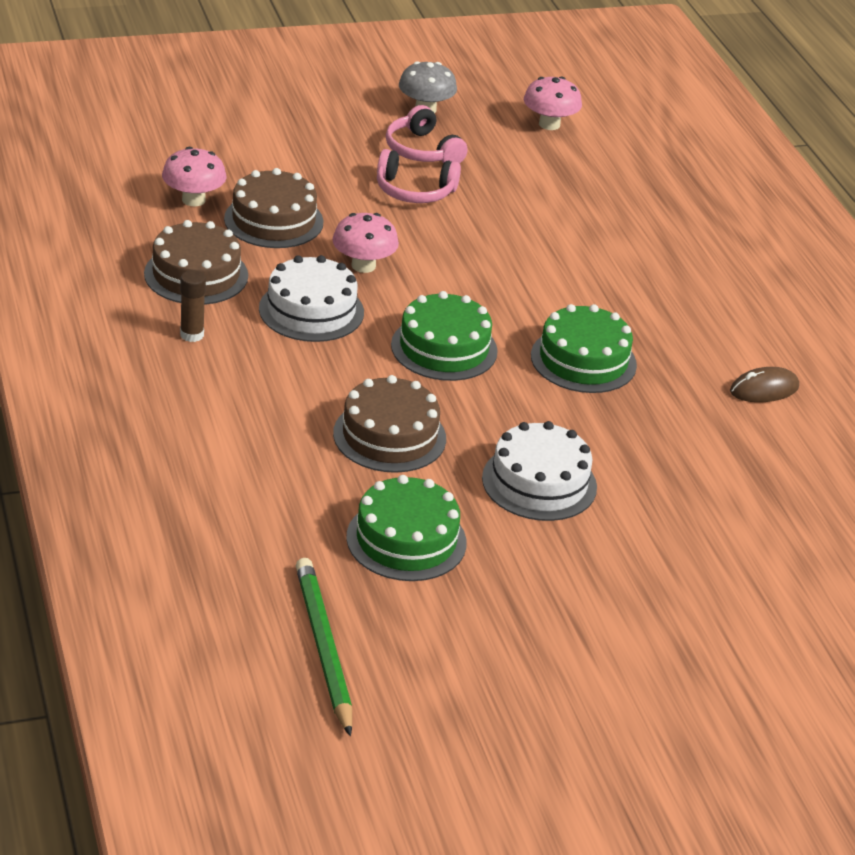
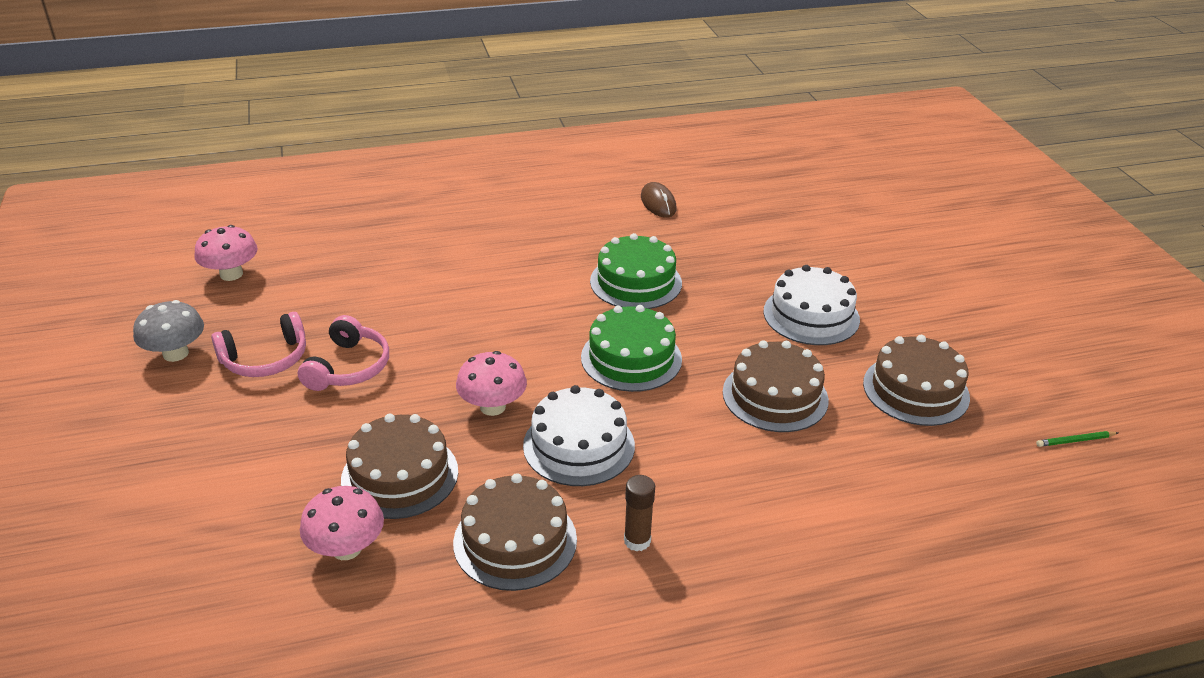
camera: 85 degrees left, 0 degrees up
green pencil [296,558,352,736] -> green pencil [1036,431,1118,447], size x0.43
green cake [346,475,467,581] -> brown cake [863,335,970,426]

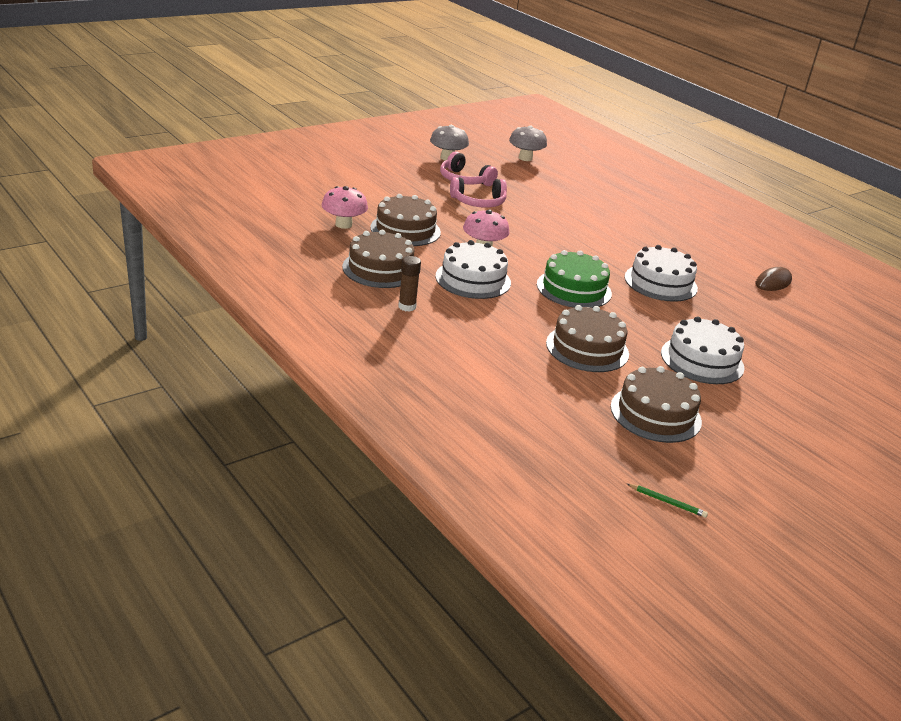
camera: 65 degrees right, 5 degrees down
pink mushroom [194,225,258,281] -> grey mushroom [509,125,547,161]
green cake [590,233,682,309] -> white cake [624,245,698,302]
green pencil [1036,431,1118,447] -> green pencil turned 150 degrees clockwise [627,484,708,518]

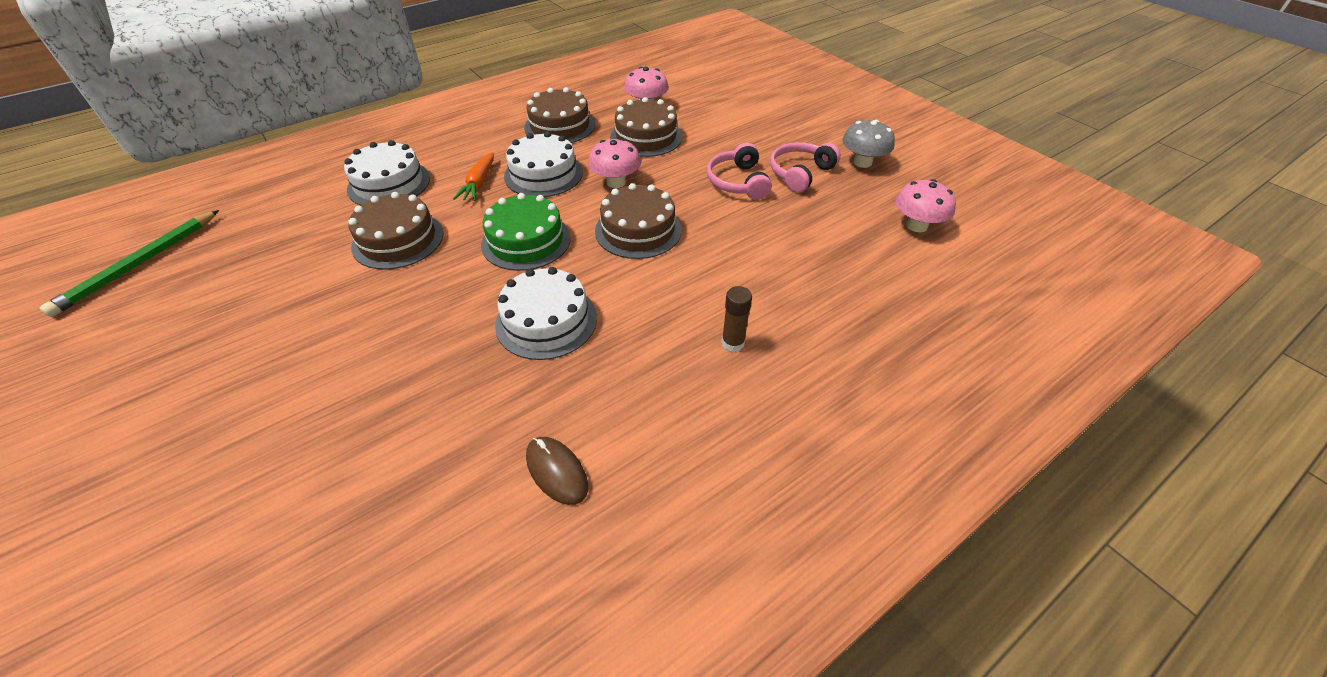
camera: 95 degrees right, 15 degrees up
brown glue stick [398,256,421,312] -> brown glue stick moved to [722,286,752,352]
grey mushroom [509,125,547,161] -> pink mushroom [895,179,956,232]
brown cake [610,366,702,443] -> brown cake moved to [595,183,682,259]
green pencil [627,484,708,518] -> green pencil [40,210,219,317], size x2.34
white cake [661,316,744,384] -> white cake moved to [344,140,430,205]
none -> orange carrot [453,152,494,201]

